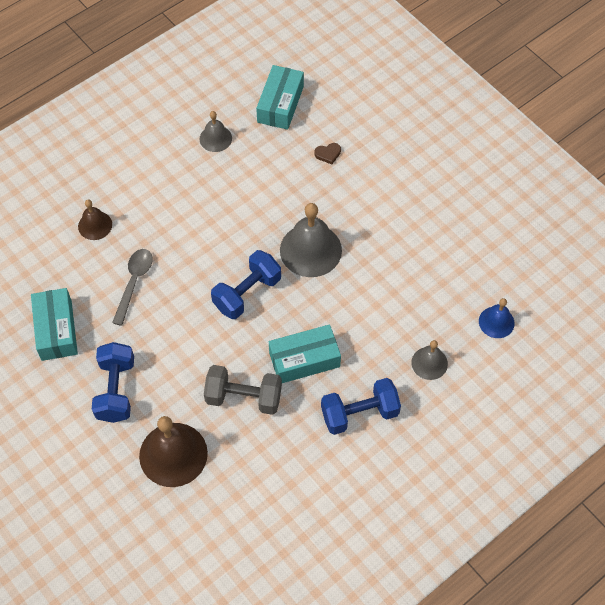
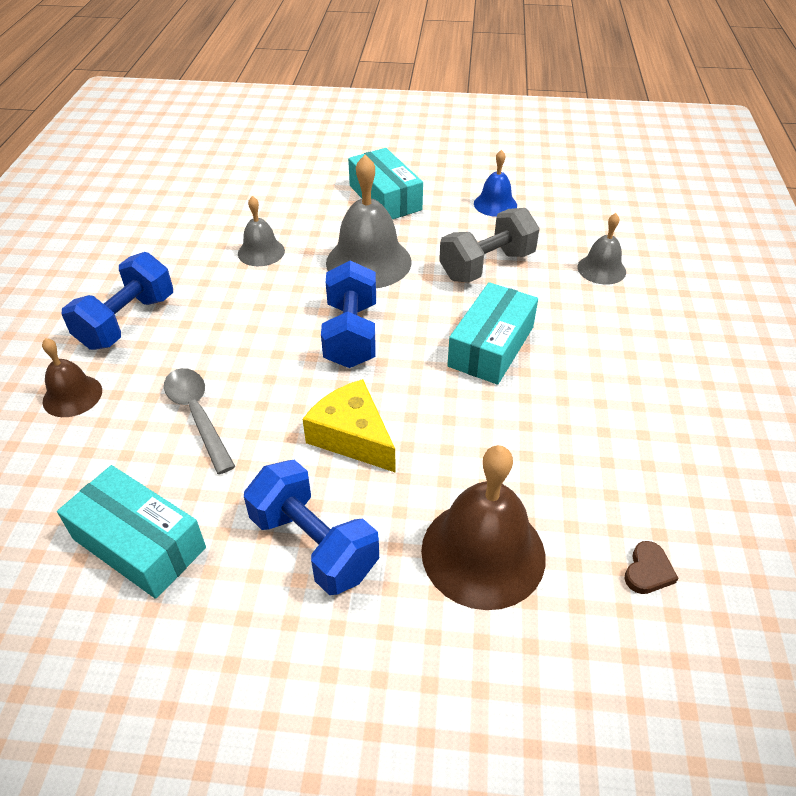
camera: 45 degrees left, 15 degrees down
grey bell [199,111,232,152] -> grey bell moved to [238,196,285,266]
grey dumbbell [204,365,282,415] -> grey dumbbell moved to [439,208,540,282]
turquoise box [256,65,304,130] -> turquoise box moved to [348,148,423,219]
brown heart [314,143,341,164] -> brown heart moved to [625,541,678,594]
blue dumbbell [321,378,401,435] -> blue dumbbell moved to [62,252,173,350]
blue bell [479,298,515,338] -> blue bell moved to [474,150,517,217]
none -> yellow cheese [303,379,395,472]

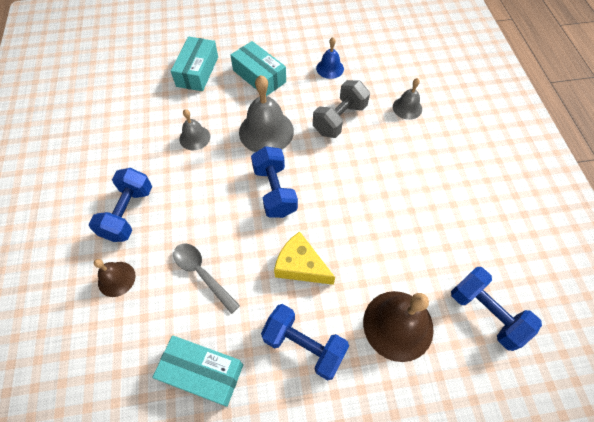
camera: 15 degrees left, 15 degrees up
turquoise box [447,282,538,385] -> turquoise box moved to [171,37,218,91]
brown heart [625,541,678,594] -> blue dumbbell [451,267,542,351]

